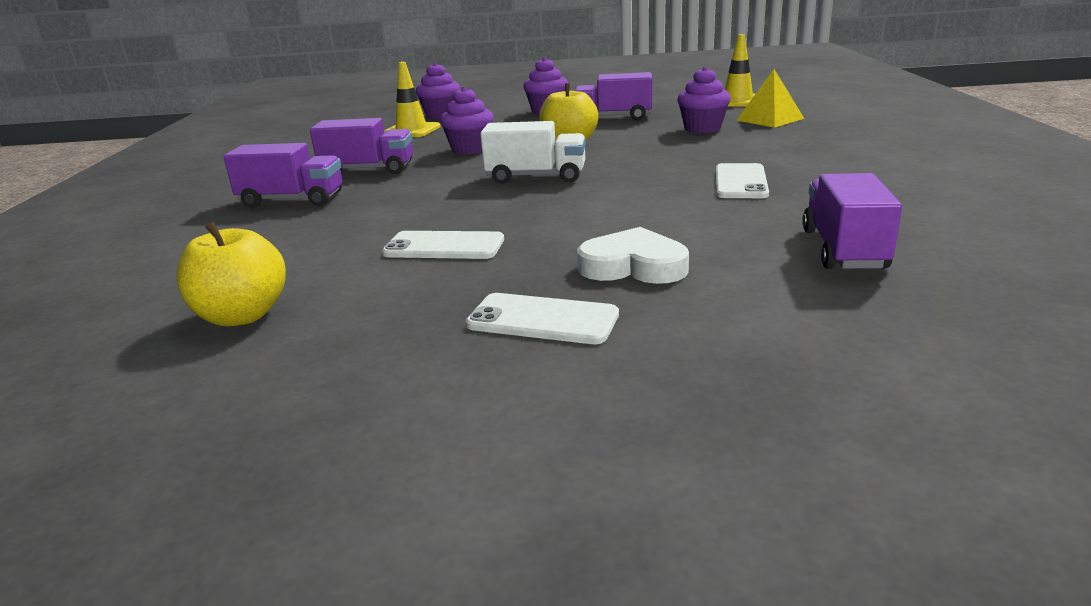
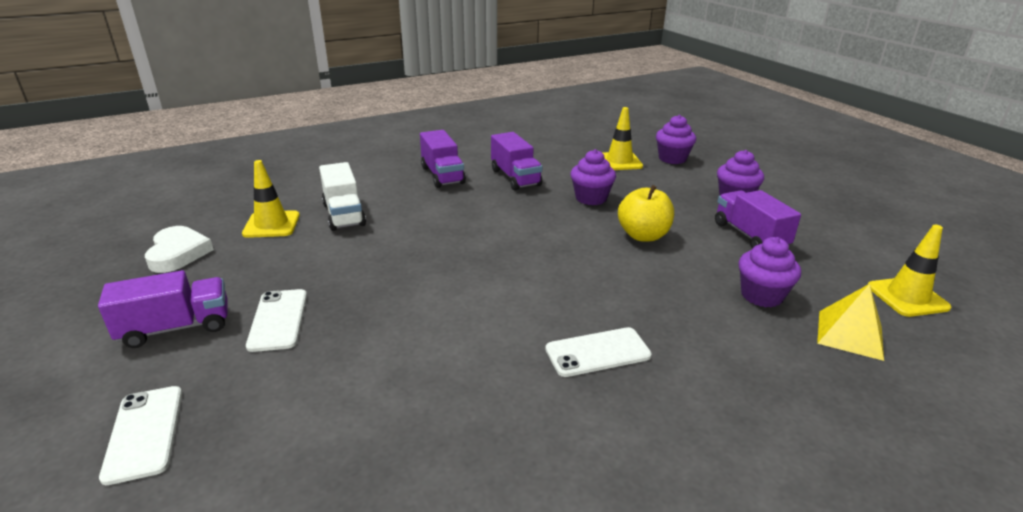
camera: 60 degrees right, 5 degrees up
yellow apple [176,222,286,326] -> yellow traffic cone [242,160,300,238]
white phone [382,231,504,259] -> white phone moved to [99,386,182,485]
white truck [480,121,586,184] -> white truck moved to [319,162,366,231]
white heart [577,227,689,284] -> white heart moved to [145,226,214,273]
purple truck [802,173,902,269] -> purple truck moved to [98,270,228,348]

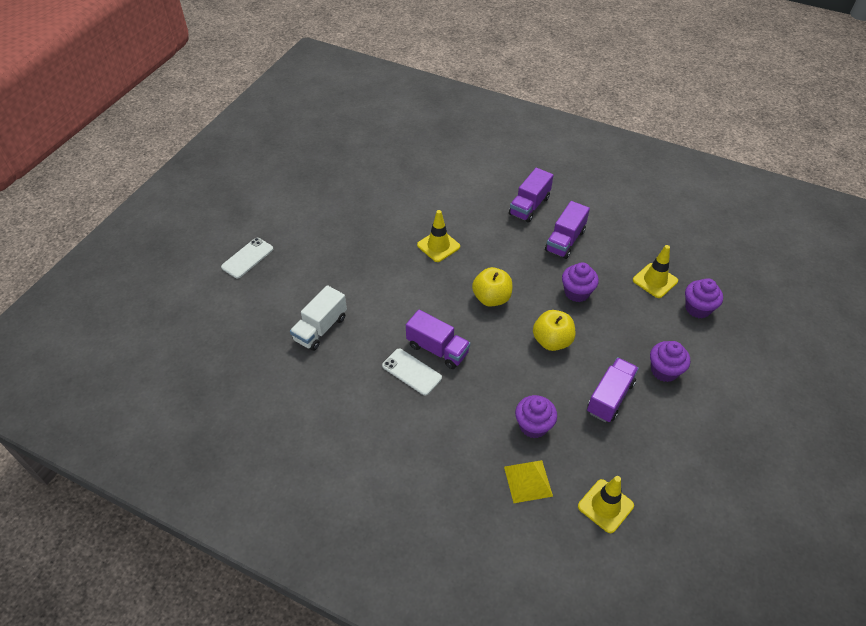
camera: 55 degrees right, 20 degrees up
purple truck [98,270,228,348] -> purple truck moved to [406,310,470,369]
white heart [145,226,214,273] -> none
yellow traffic cone [242,160,300,238] -> yellow traffic cone moved to [417,210,460,262]
white phone [246,289,307,352] -> none
white truck [319,162,366,231] -> white truck moved to [290,285,347,351]
none -> yellow apple [472,267,512,307]

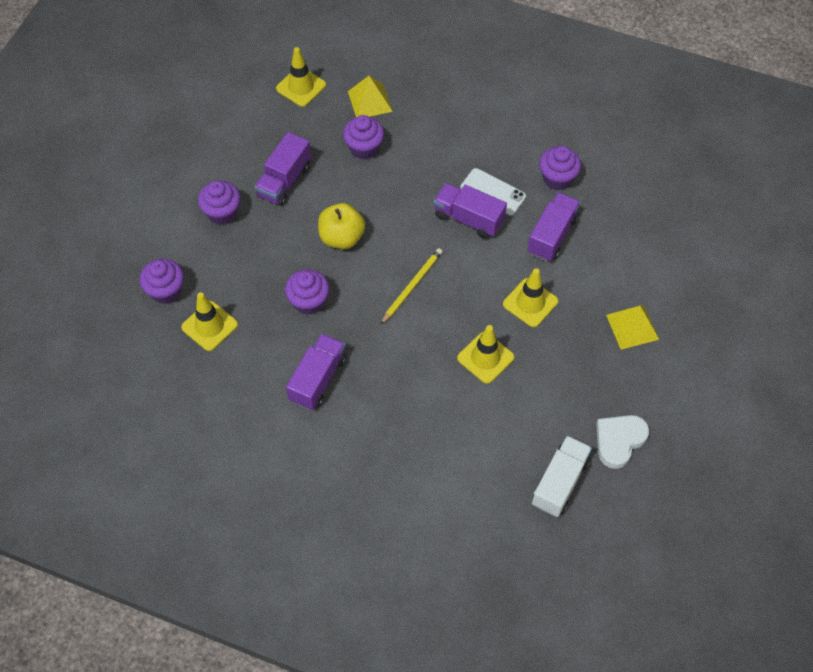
camera: 175 degrees right, 10 degrees up
white phone [221,238,273,278] -> none
white truck [290,285,347,351] -> white truck moved to [532,435,592,517]
yellow apple [472,267,512,307] -> yellow pencil [380,248,443,325]
purple truck [509,168,553,223] -> purple truck moved to [527,192,580,262]
none -> yellow traffic cone [503,268,558,327]
none -> purple cupcake [539,146,581,190]
none -> white heart [596,415,649,469]
none -> yellow pyramid [606,305,659,350]

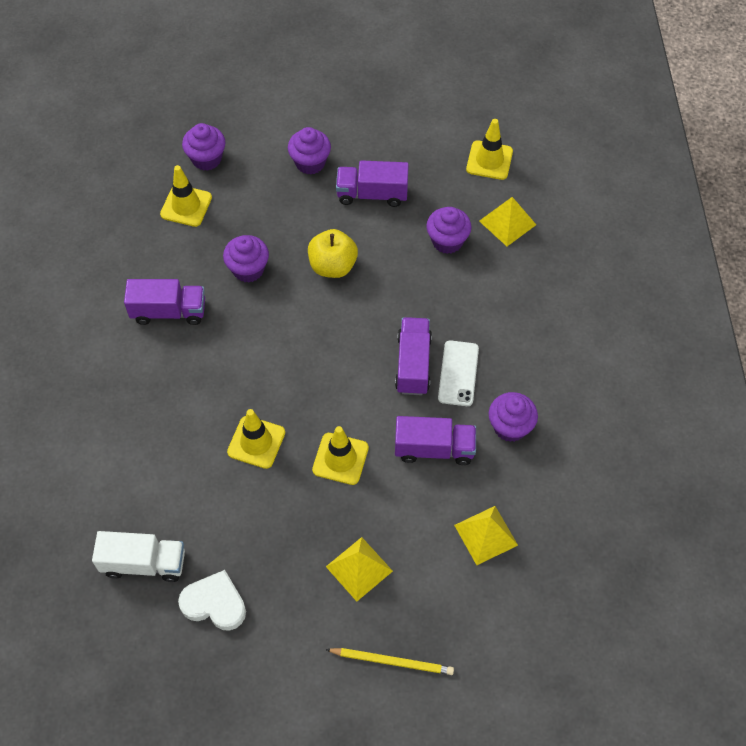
camera: 65 degrees right, 0 degrees up
yellow pencil [380,248,443,325] -> yellow pencil moved to [325,648,454,675]
none -> yellow pyramid [454,506,518,565]

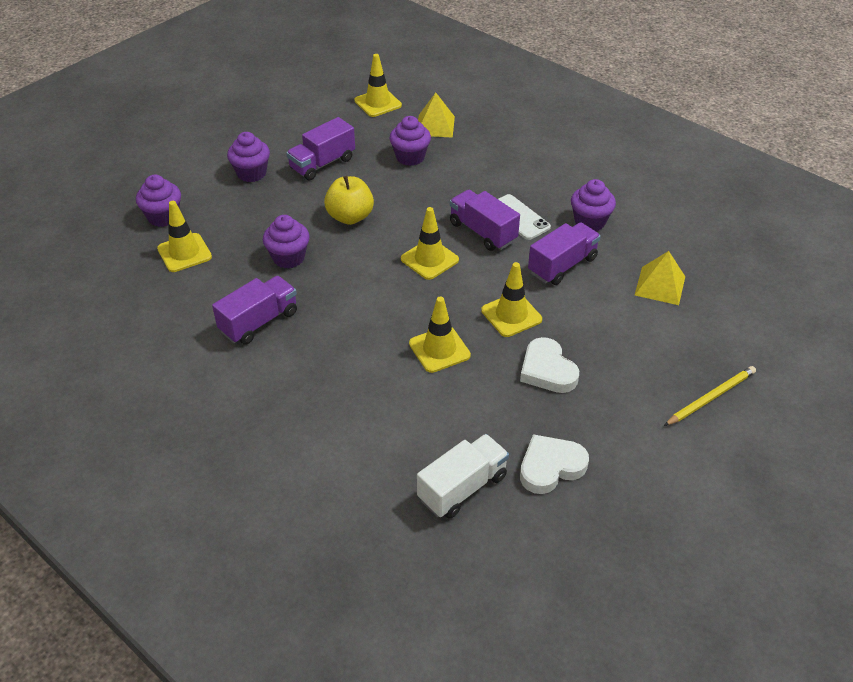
camera: 45 degrees left, 15 degrees down
yellow pyramid [326,537,393,601] -> none
none -> yellow traffic cone [401,207,459,280]
none -> white heart [520,337,579,393]

